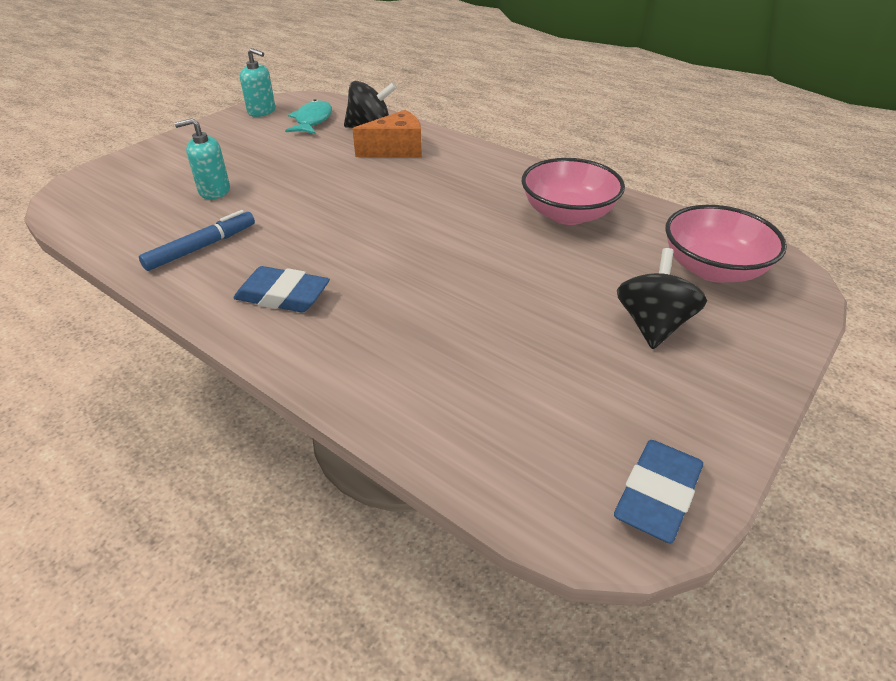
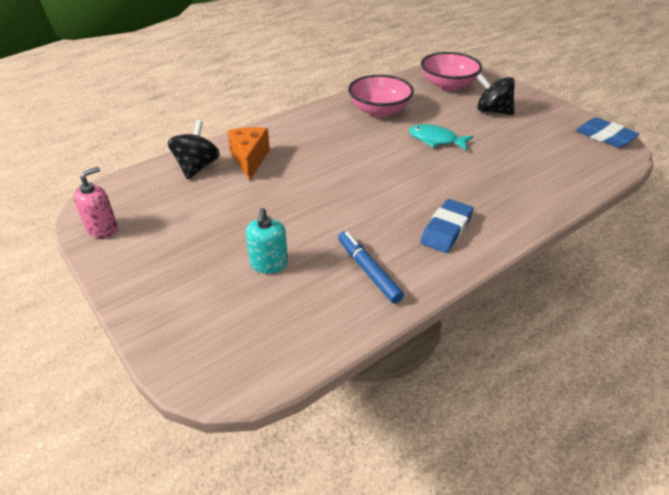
camera: 75 degrees left, 0 degrees up
turquoise soap dispenser [240,48,275,117] -> pink soap dispenser [73,167,118,238]
turquoise fish [285,99,332,134] -> turquoise fish moved to [409,124,473,151]

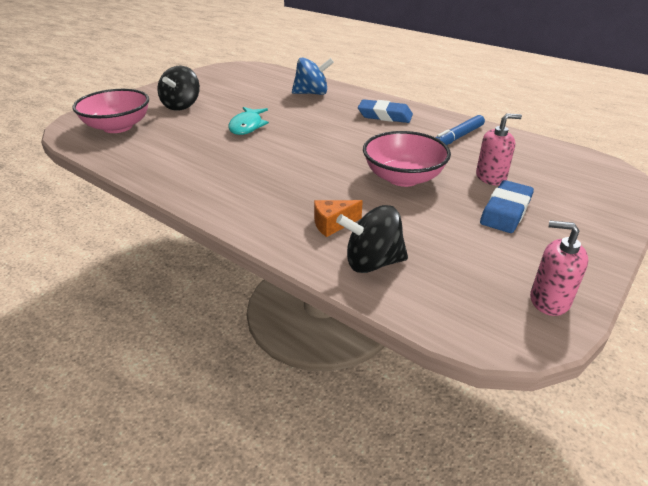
camera: 105 degrees left, 5 degrees down
orange cheese [227,127,270,181] -> orange cheese [314,200,363,237], size x0.64
turquoise soap dispenser [246,208,288,273] -> pink soap dispenser [476,113,522,185]
pink bowl [348,75,414,117] -> pink bowl moved to [363,131,451,187]
blue eraser [576,117,639,147] -> blue eraser moved to [480,180,534,233]
none -> blue spinning top [292,57,334,95]

